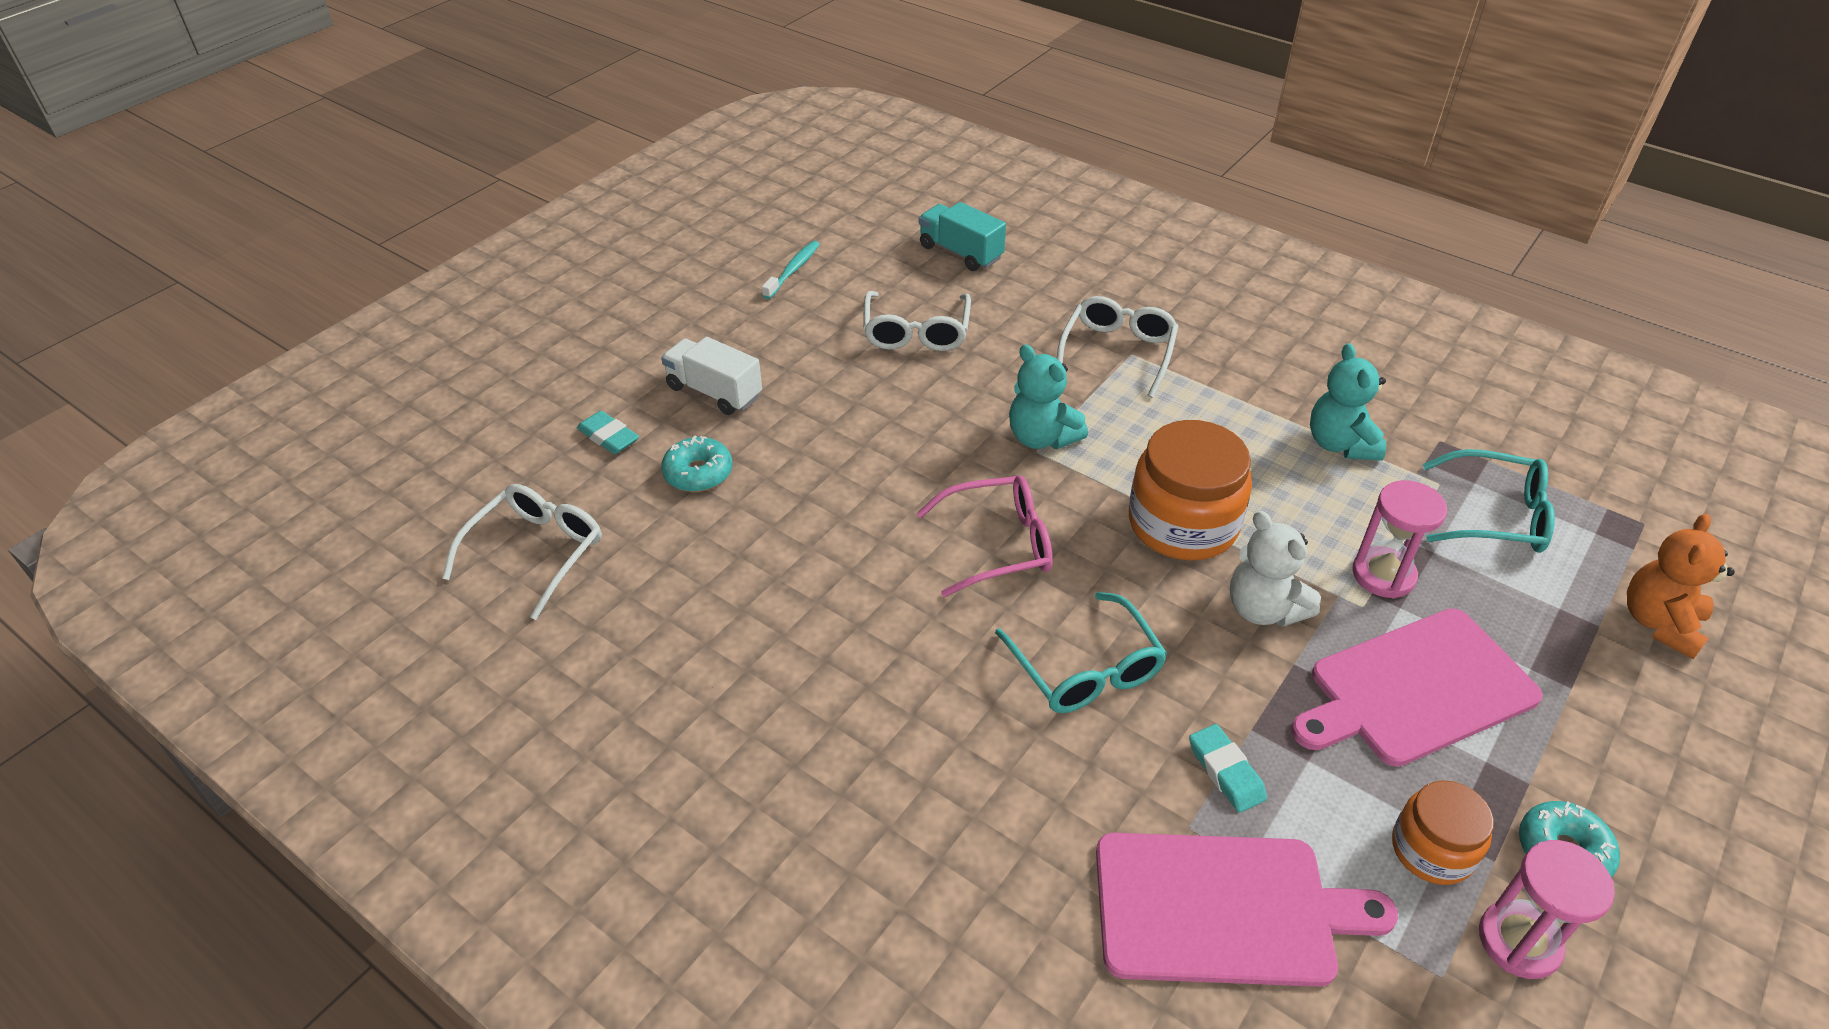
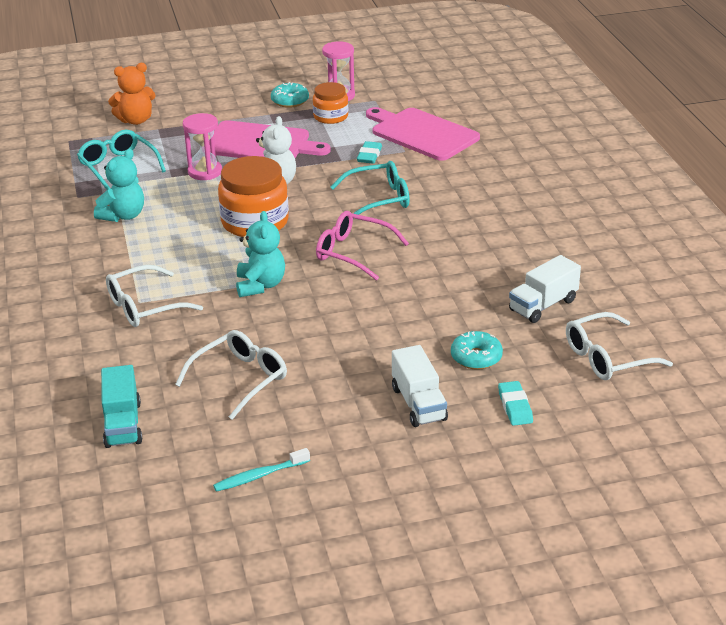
camera: 140 degrees left, 10 degrees down
turquoise glasses [995,592,1167,713] -> turquoise glasses turned 60 degrees clockwise [330,161,410,219]
none -> white truck [509,255,581,323]

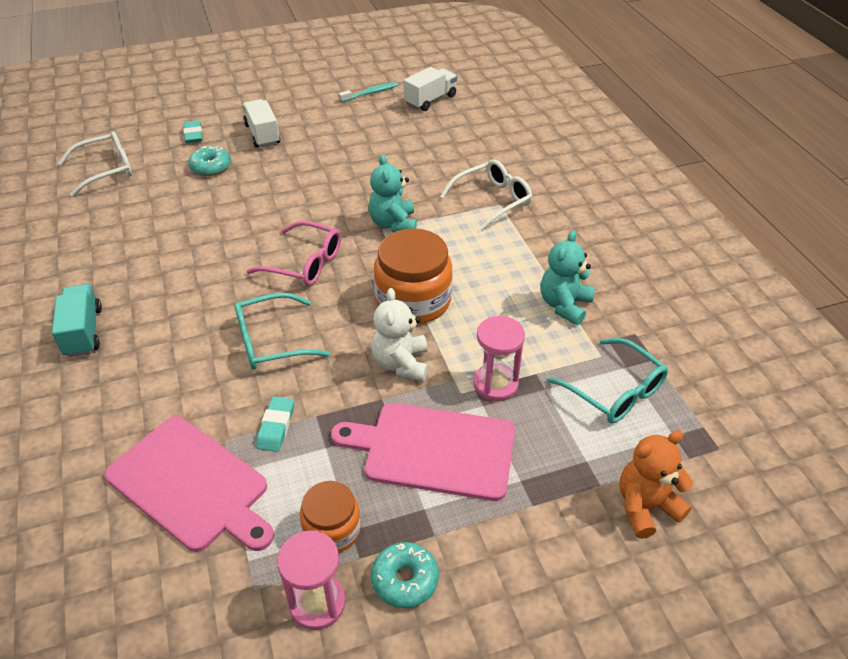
camera: 175 degrees right, 10 degrees up
turquoise truck [101,365,142,448] -> turquoise truck moved to [52,284,102,357]
white glasses [175,330,287,420] -> none
white truck [509,255,581,323] -> white truck moved to [403,67,457,111]

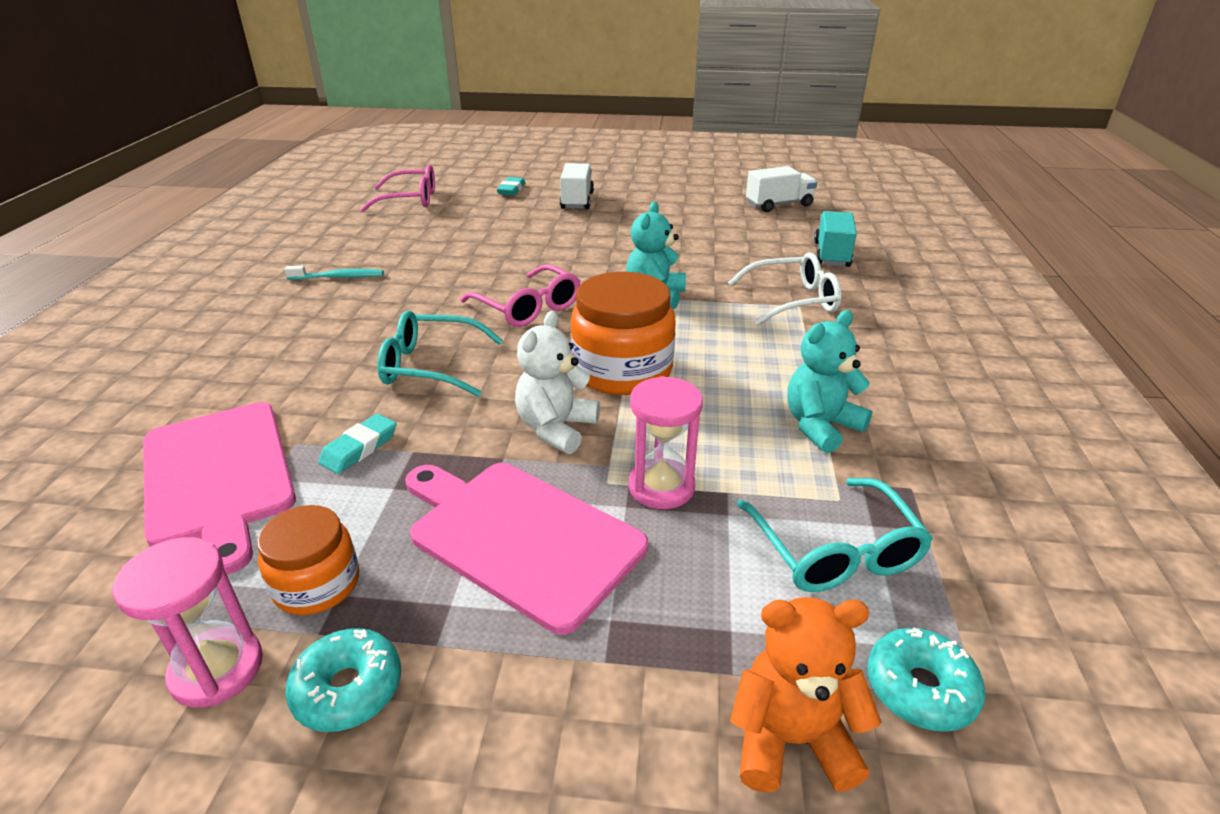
camera: 25 degrees right, 10 degrees down
turquoise truck [52,284,102,357] -> turquoise truck moved to [814,211,857,267]
white glasses [59,131,132,197] -> pink glasses [360,165,435,212]
turquoise donut [188,146,231,176] -> turquoise donut moved to [867,628,985,732]
turquoise toothbrush [339,82,398,102] -> turquoise toothbrush moved to [284,266,384,280]

